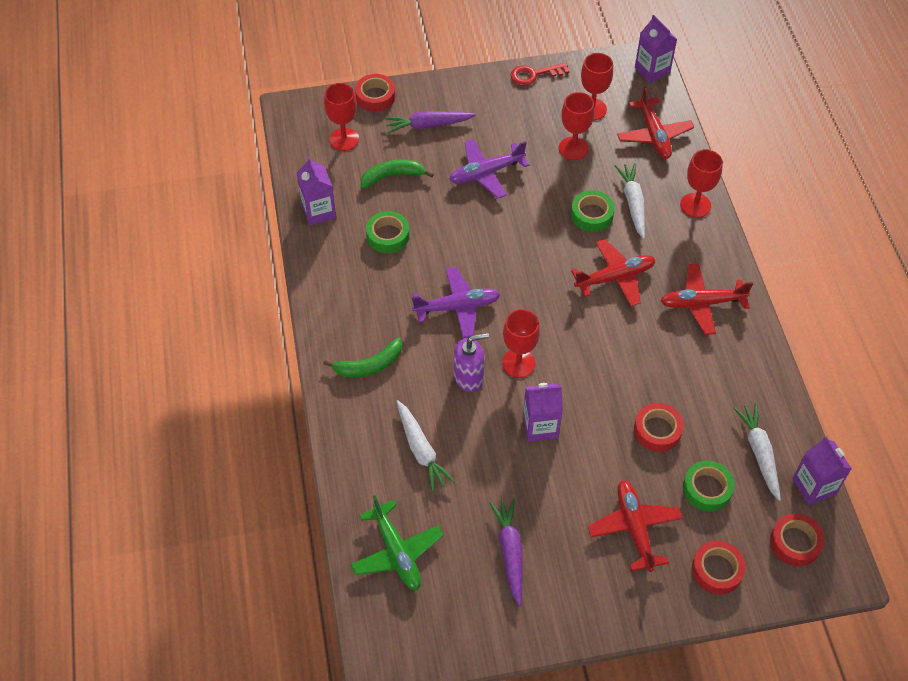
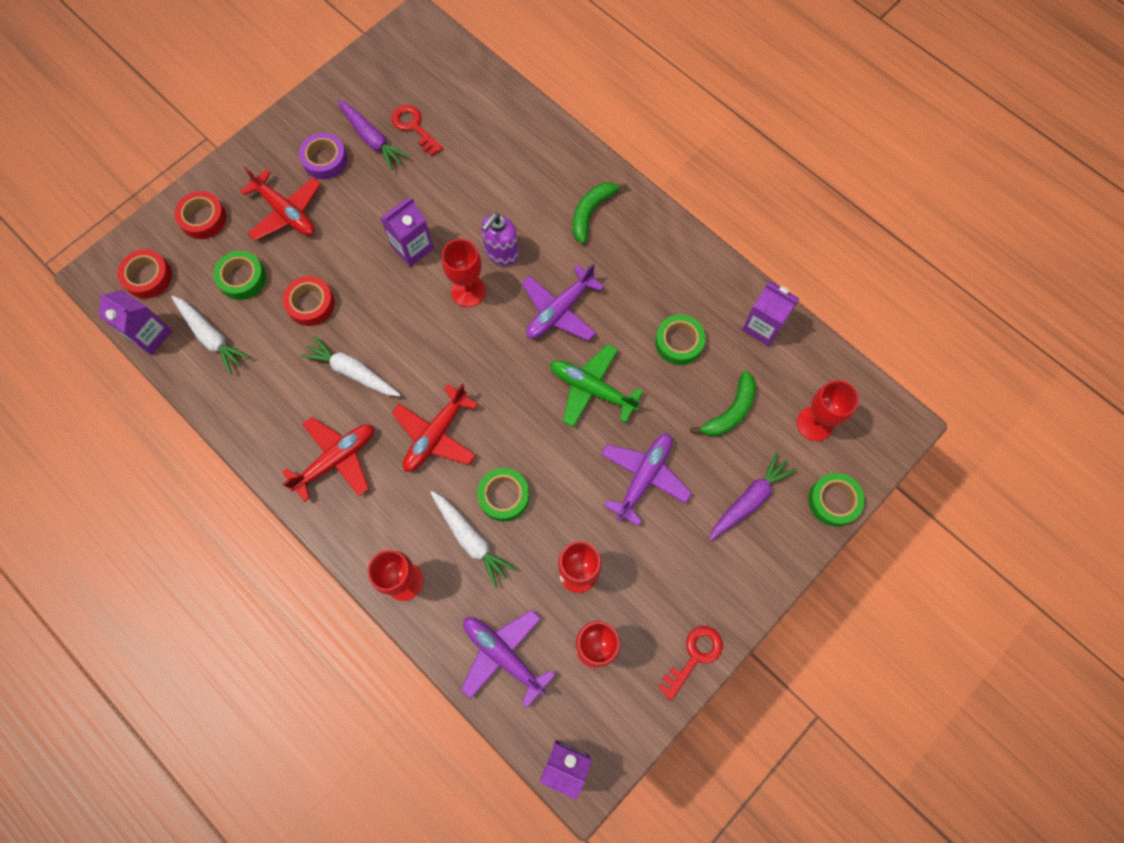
camera: 145 degrees right, 15 degrees up
green plane [351,495,443,590] -> green plane moved to [550,344,643,427]
red tape [355,74,395,112] -> green tape [808,473,865,527]
white carrot [396,400,455,492] -> white carrot moved to [300,336,401,397]
red plane [617,86,694,159] -> purple plane [461,610,555,708]
none -> purple tape [299,133,348,180]
none -> red key [392,105,443,156]

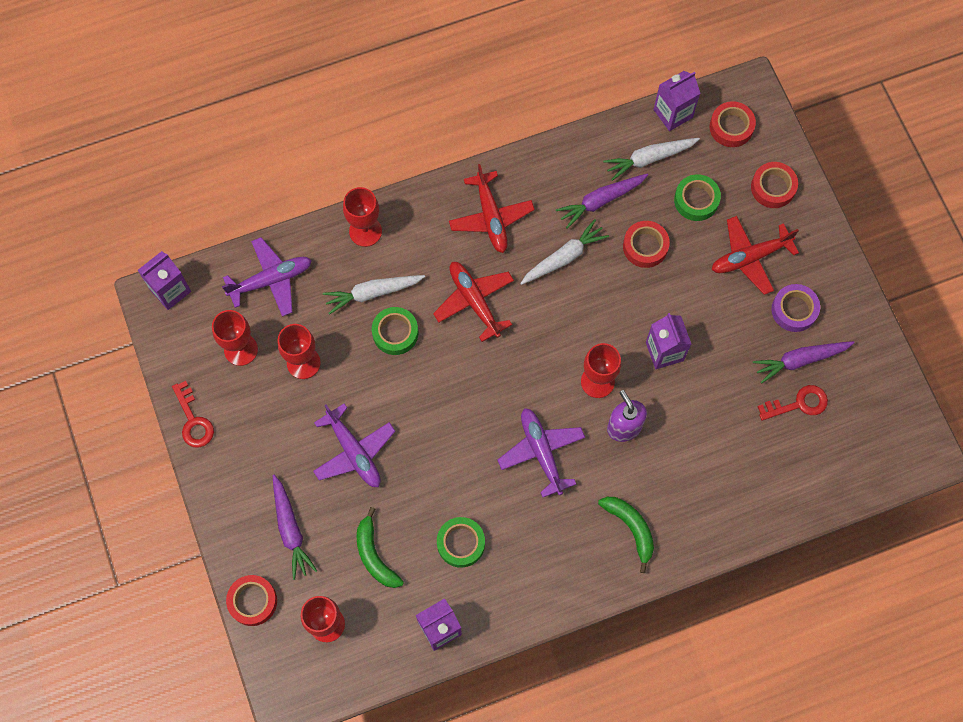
camera: 115 degrees right, 0 degrees up
green plane [550,344,643,427] -> none
green tape [808,473,865,527] -> red tape [226,575,277,626]
none -> purple carrot [555,174,648,229]

